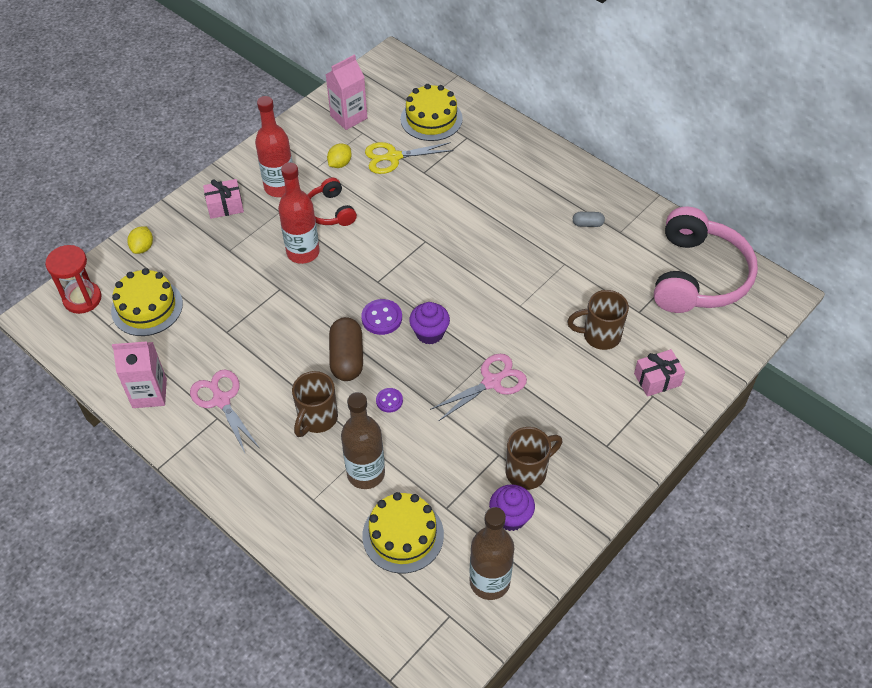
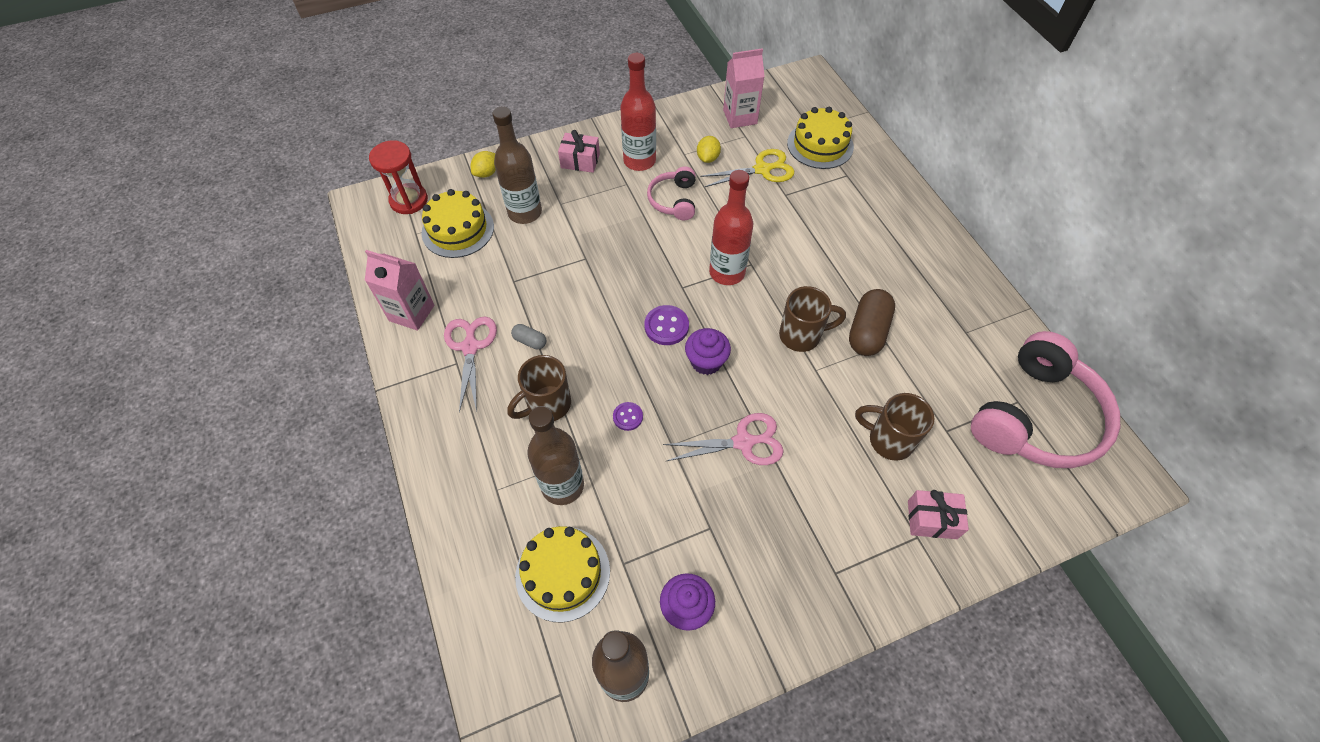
camera: 25 degrees right, 5 degrees up
red bottle [278,162,320,264] -> red bottle moved to [709,170,753,285]
red headphones [308,177,357,226] -> pink headphones [647,166,696,220]
yellow lemon [327,144,352,168] -> yellow lemon turned 45 degrees counterclockwise [697,136,721,163]
brown capsule [329,317,363,381] -> brown capsule moved to [849,289,895,356]
yellow scissors [365,142,454,174] -> yellow scissors turned 150 degrees clockwise [700,149,794,187]
brown mug [506,427,562,490] -> brown mug moved to [779,286,846,352]
grey capsule [573,212,605,227] -> grey capsule moved to [511,324,546,349]
none -> brown bottle [492,106,542,224]

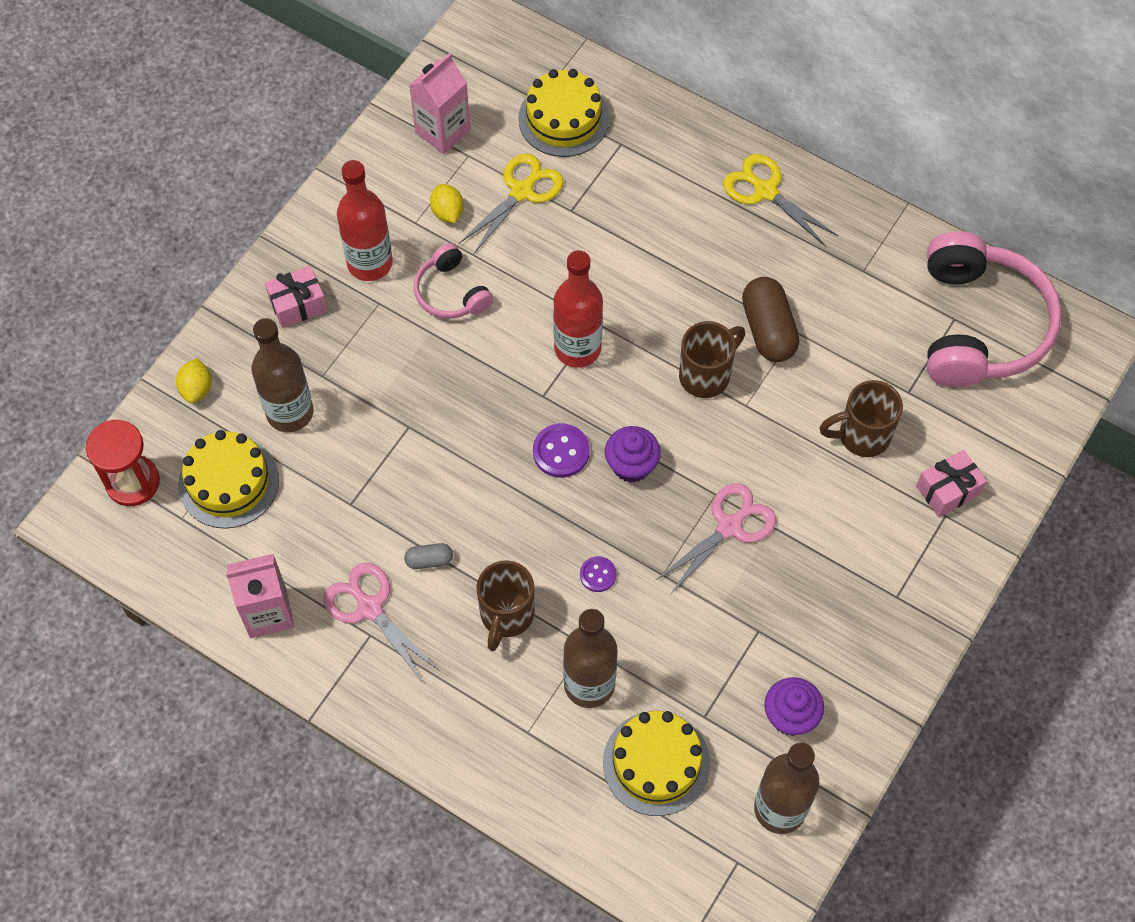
camera: 35 degrees left, 5 degrees up
none -> yellow scissors [723,154,839,247]

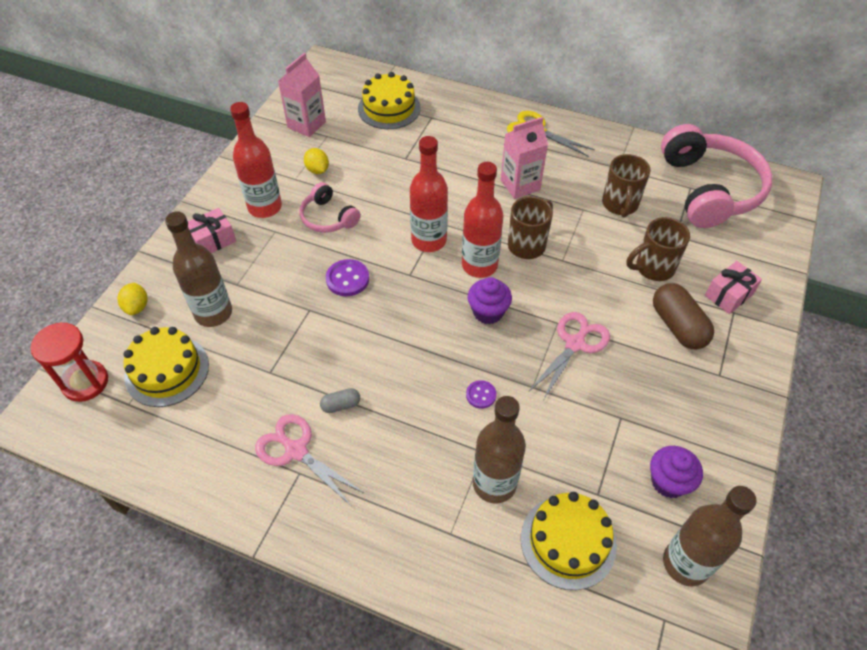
camera: 10 degrees left, 10 degrees down
pink carton [226,554,294,638] -> pink carton moved to [501,117,548,199]
yellow scissors [459,154,564,254] -> none
brown mug [477,560,534,651] -> brown mug moved to [602,154,651,217]
purple button [533,423,590,478] -> purple button moved to [326,259,369,296]
brown capsule [742,277,800,362] -> brown capsule moved to [653,283,714,350]
none -> red bottle [462,162,503,278]

